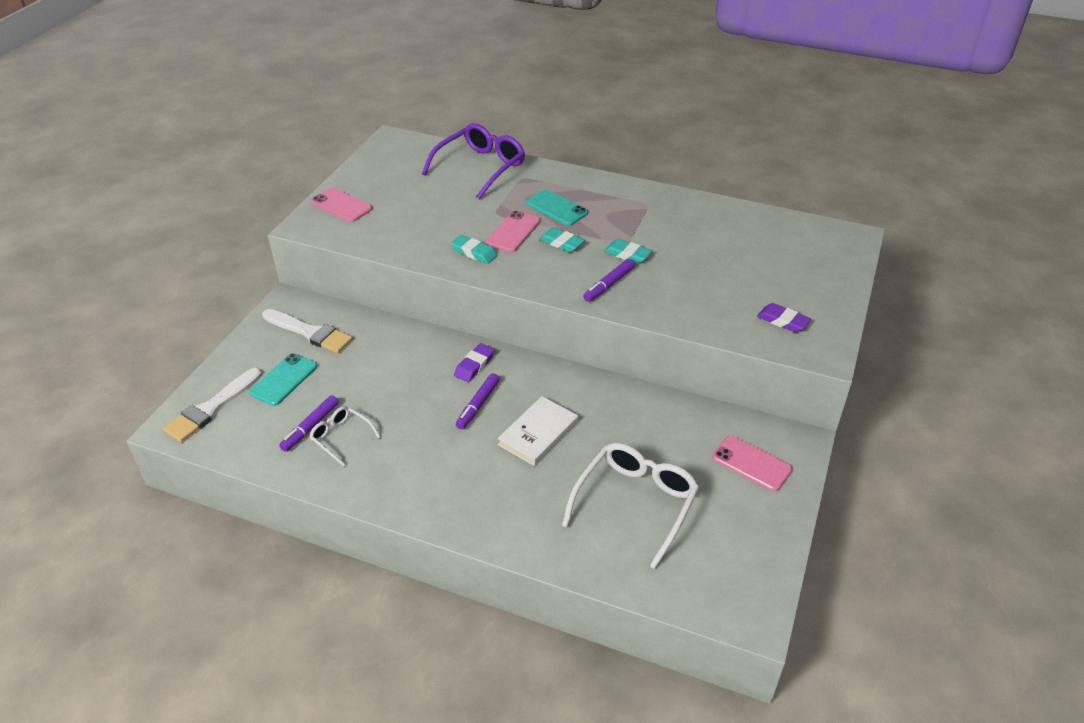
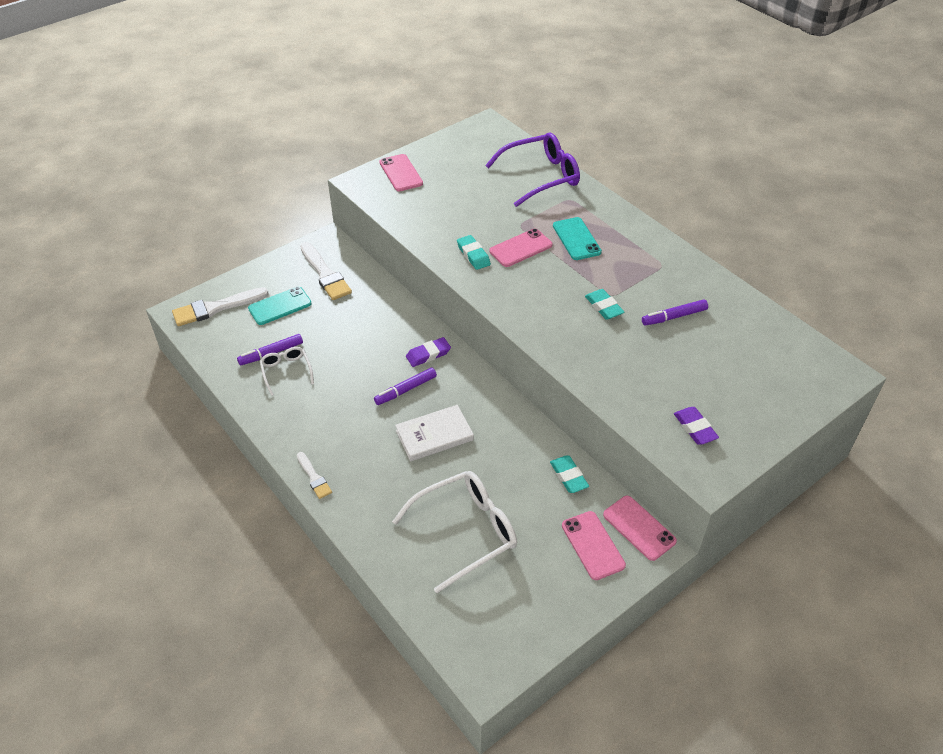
camera: 30 degrees right, 5 degrees up
turquoise eraser [539,227,585,252] -> turquoise eraser moved to [550,455,589,493]
purple marker [583,259,635,302] -> purple marker moved to [642,299,708,326]
none -> white brush [297,452,332,499]
none -> pink phone [603,496,677,561]

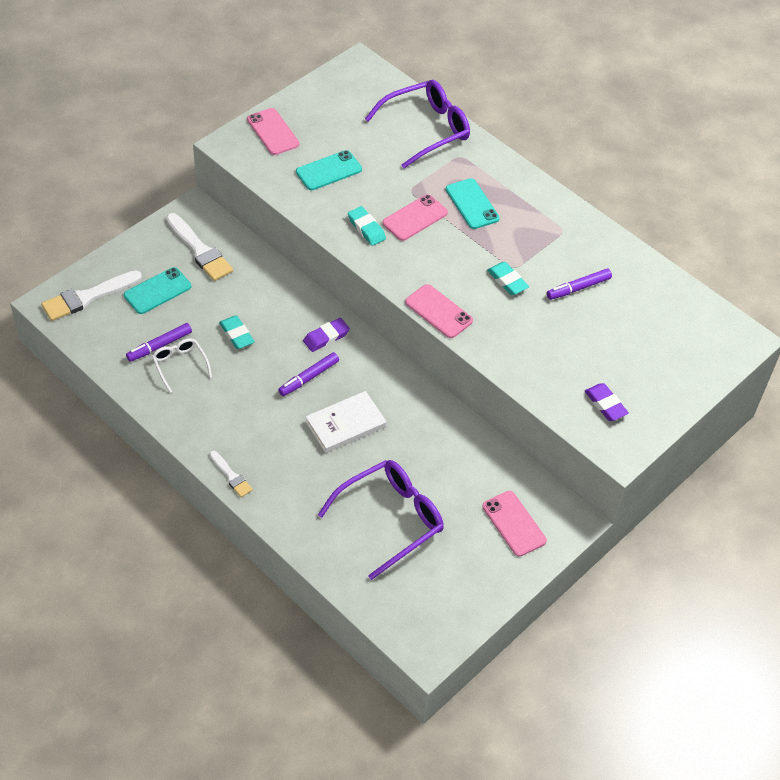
camera: 10 degrees left, 5 degrees up
white glasses [392,471,517,593] -> purple glasses [318,460,444,580]
turquoise eraser [550,455,589,493] -> turquoise eraser moved to [219,315,255,349]
pink phone [603,496,677,561] -> pink phone moved to [405,284,473,338]
none -> turquoise phone [296,150,362,190]

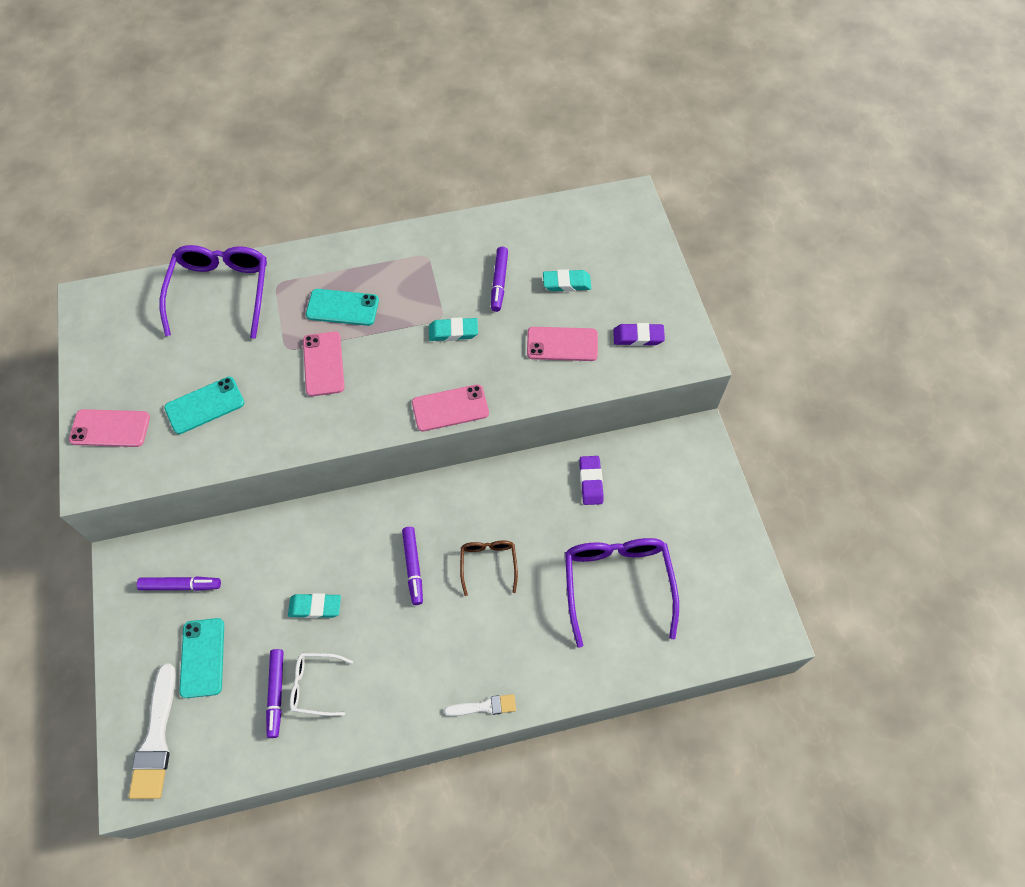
camera: 55 degrees left, 10 degrees up
white brush [166,213,233,281] -> purple marker [137,576,221,591]
turquoise phone [296,150,362,190] -> turquoise phone turned 60 degrees clockwise [164,377,245,434]
purple eraser [303,318,350,352] -> purple eraser moved to [580,456,603,505]
white book [306,391,386,453] -> brown glasses [460,541,518,596]
turquoise eraser [348,206,386,246] -> turquoise eraser moved to [543,269,591,292]
pink phone [482,491,547,556] -> pink phone moved to [527,327,598,361]

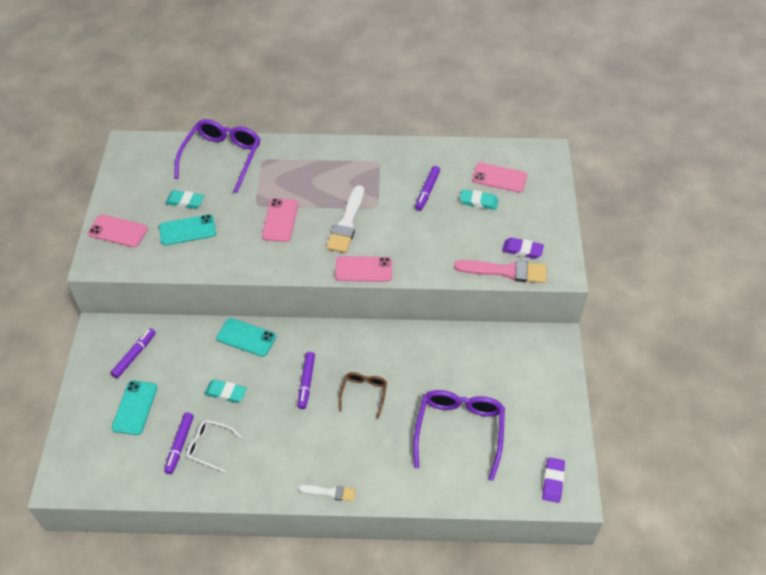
camera: 15 degrees right, 10 degrees down
white brush [129,663,176,799] -> white brush moved to [326,185,364,253]
purple marker [137,576,221,591] -> purple marker turned 75 degrees counterclockwise [110,328,156,378]
turquoise phone [306,289,379,326] -> turquoise phone moved to [216,318,276,357]
turquoise eraser [429,317,478,341] -> turquoise eraser moved to [165,190,204,209]
pink phone [527,327,598,361] -> pink phone moved to [472,162,527,193]
purple eraser [580,456,603,505] -> purple eraser moved to [542,457,565,503]
none -> pink brush [454,260,547,283]

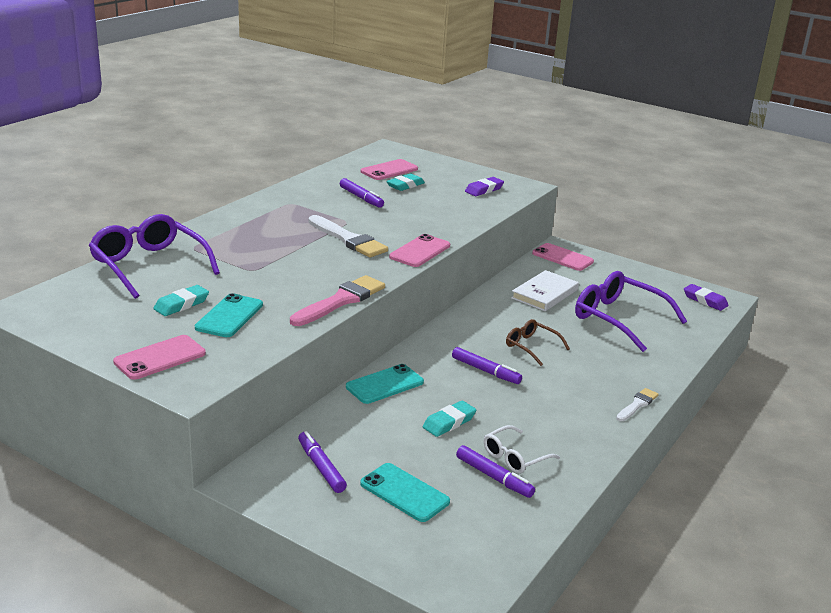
camera: 60 degrees left, 25 degrees down
pink phone [262,198,298,242] -> pink phone moved to [532,243,594,271]
pink brush [454,260,547,283] -> pink brush moved to [290,275,385,326]
none -> white book [511,270,579,311]

